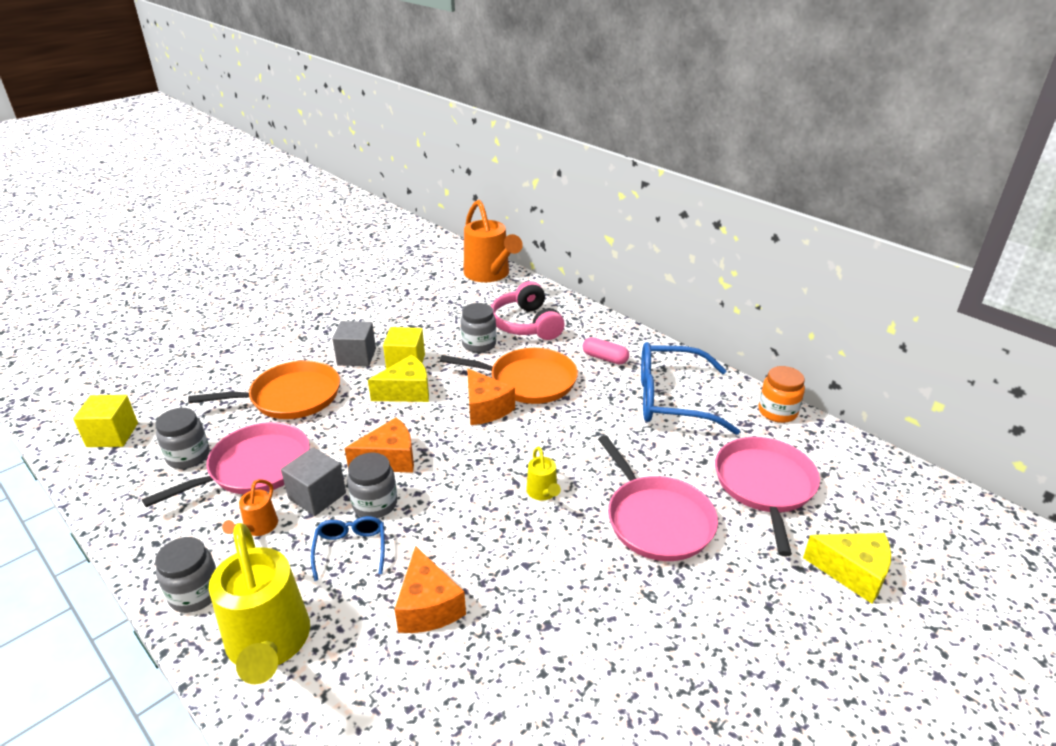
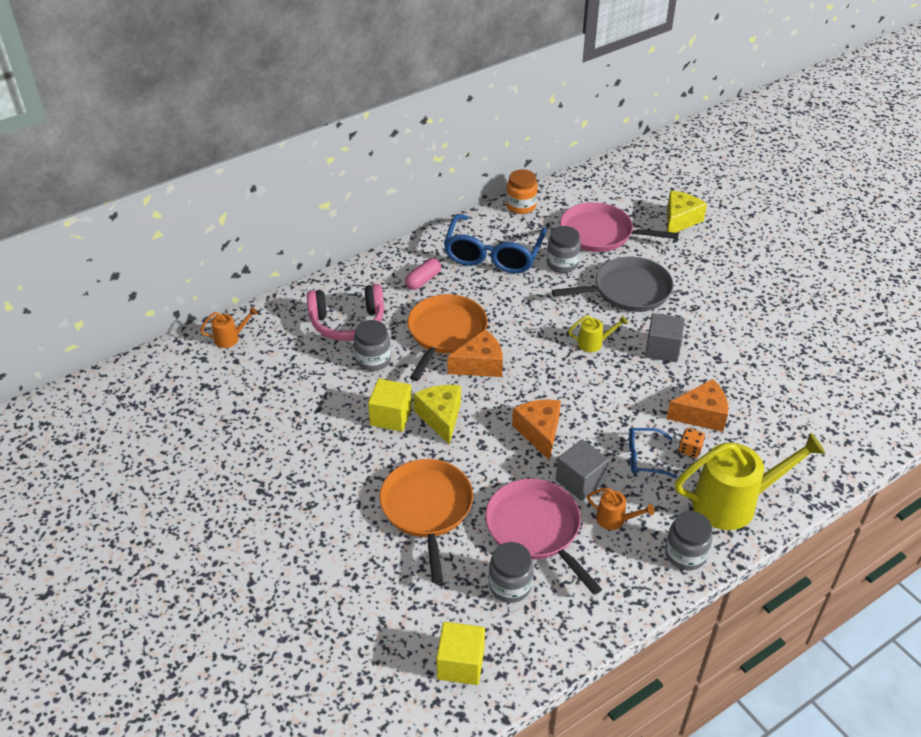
camera: 80 degrees left, 10 degrees up
grey cube [332,321,376,366] -> grey cube moved to [645,313,685,362]
grey jar [347,453,397,518] -> grey jar moved to [547,226,581,273]
orange watering can [464,200,523,282] -> orange watering can [200,307,258,348], size x0.46
pink pan [598,435,718,561] -> grey pan [552,257,673,312]
none -> orange dice [679,428,705,458]

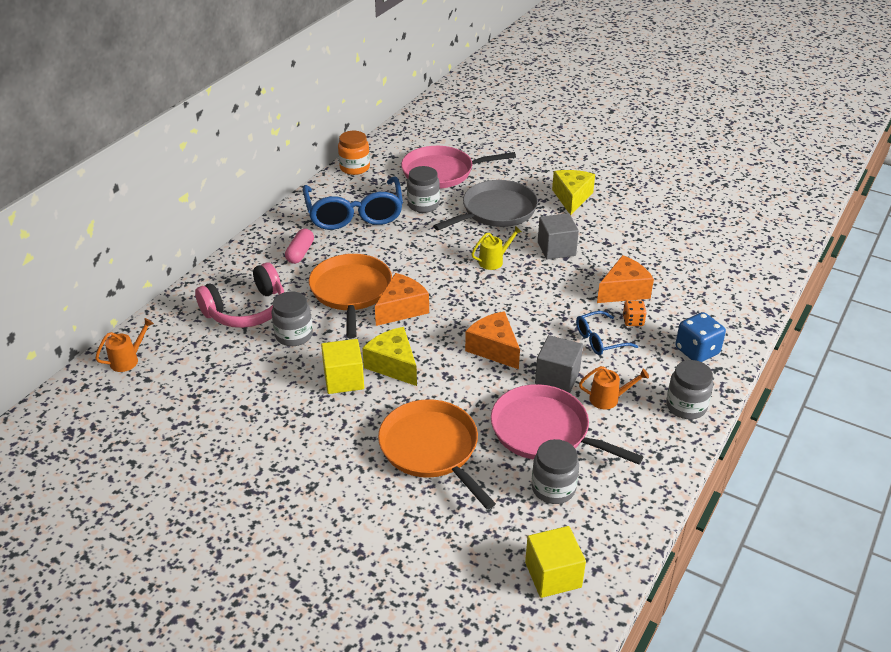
camera: 25 degrees left, 5 degrees down
yellow cheese [667,191,707,233] -> yellow cheese moved to [552,170,595,215]
yellow watering can [675,432,825,530] -> blue dice [675,312,726,362]

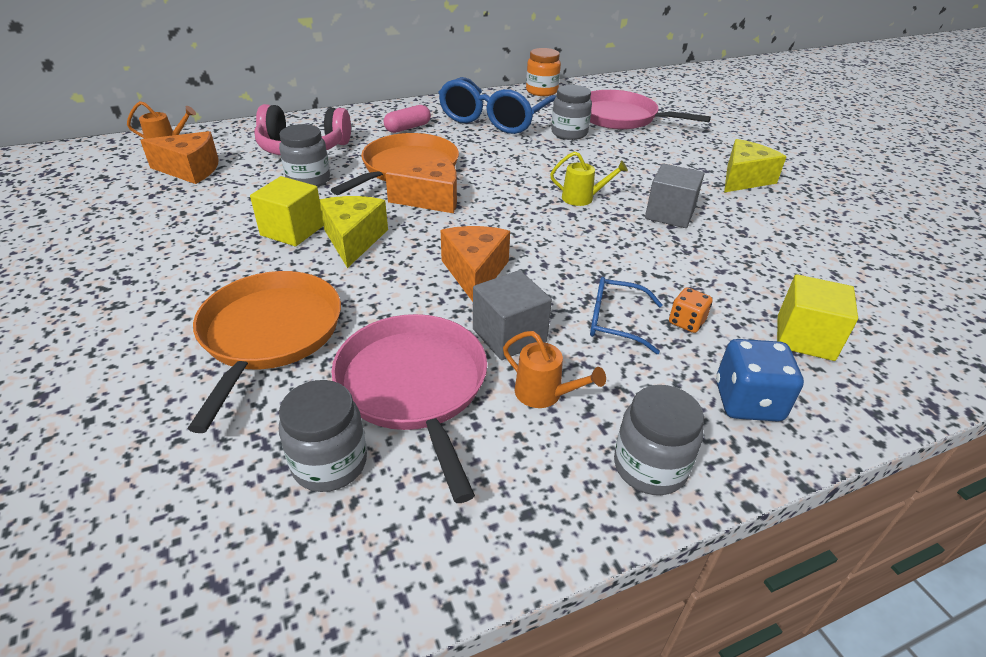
camera: 35 degrees right, 0 degrees up
grey pan [433,180,538,230] -> none
yellow cube [525,526,586,598] -> yellow cube moved to [777,274,858,361]
orange cheese [597,255,654,303] -> orange cheese moved to [140,131,219,184]

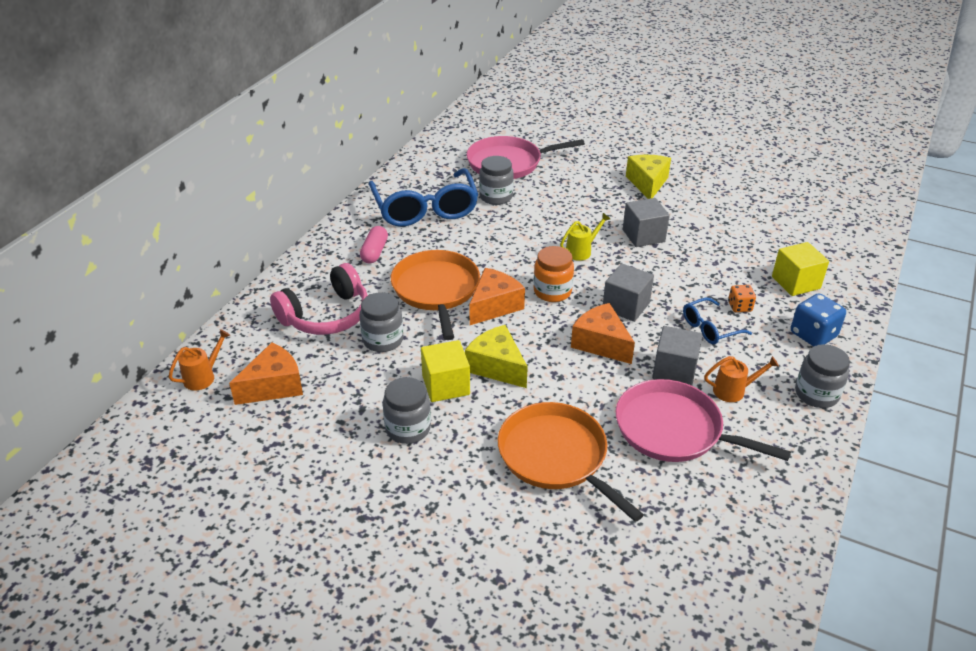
camera: 40 degrees left, 0 degrees up
grey jar [279,380,367,492] -> grey jar moved to [383,377,431,444]
orange jar [526,48,561,96] -> orange jar moved to [534,246,574,302]
none -> grey cube [603,263,654,322]

